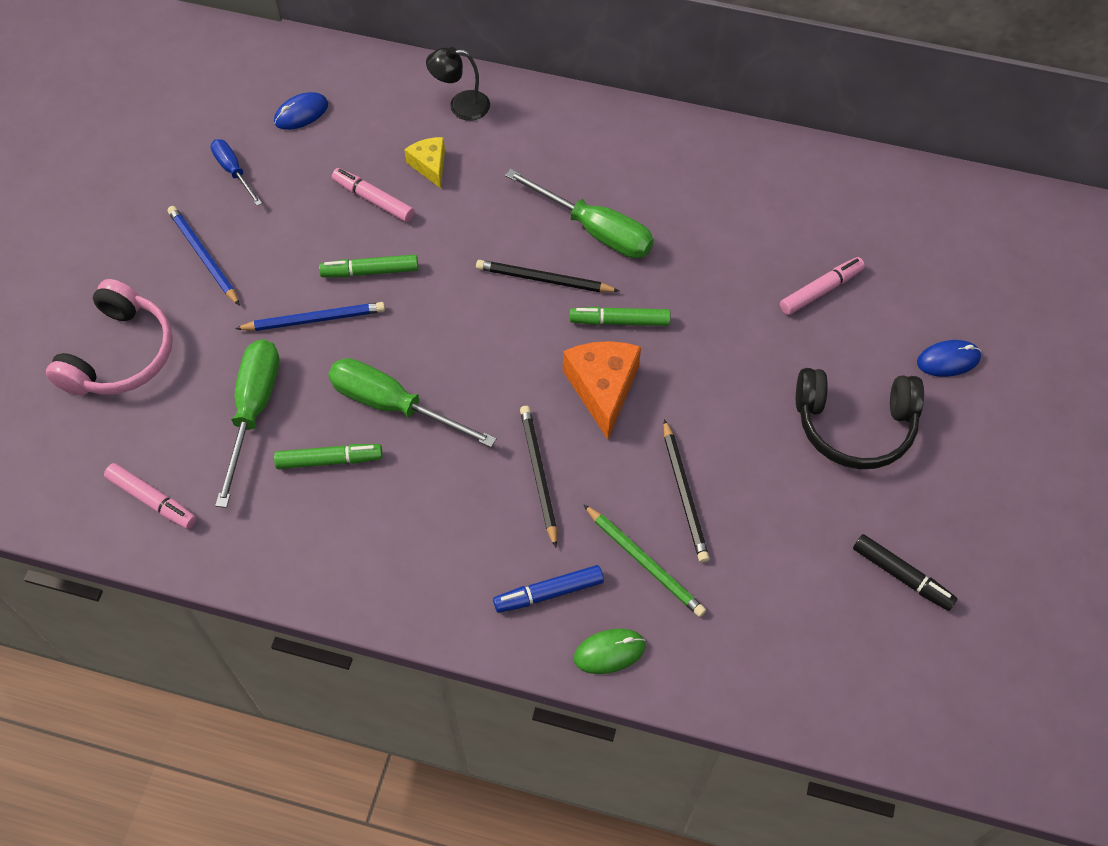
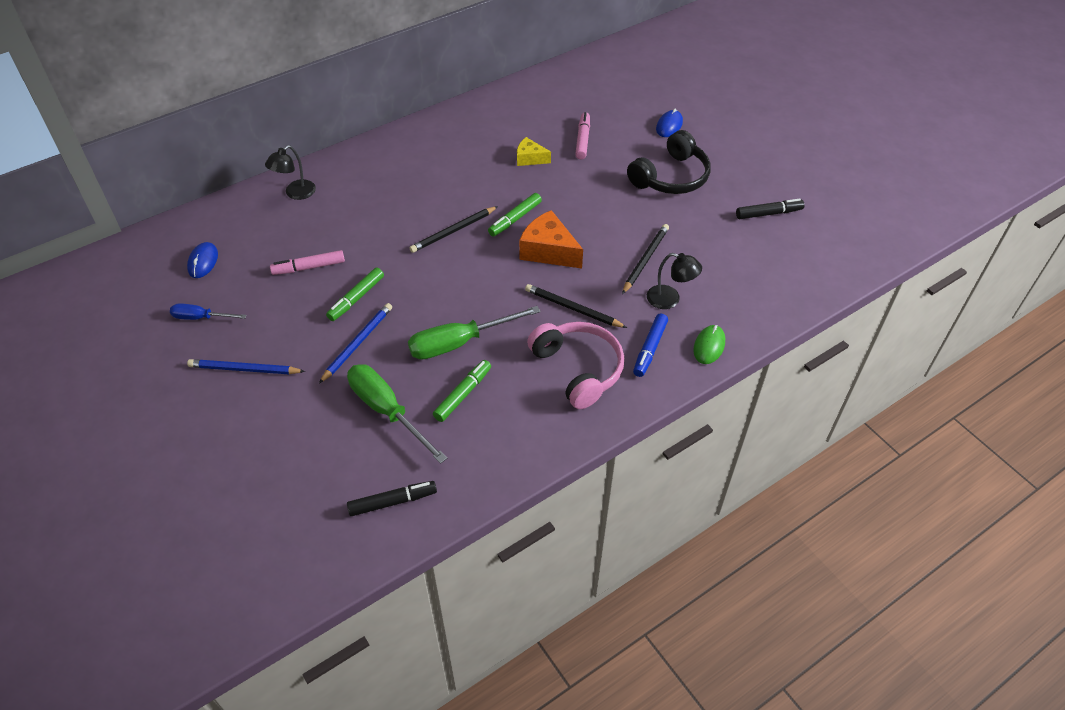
camera: 50 degrees left, 10 degrees down
pink headphones [46,279,173,396] -> pink headphones moved to [527,322,624,409]
pink marker [104,463,197,529] -> black marker [347,481,437,516]
yellow cheese [404,137,445,188] -> yellow cheese moved to [517,137,551,166]
green screwdriver [505,169,654,258] -> none
green pencil [583,504,706,617] -> black lamp [647,253,702,309]
black pencil [664,419,709,563] -> black pencil turned 90 degrees counterclockwise [622,224,669,294]

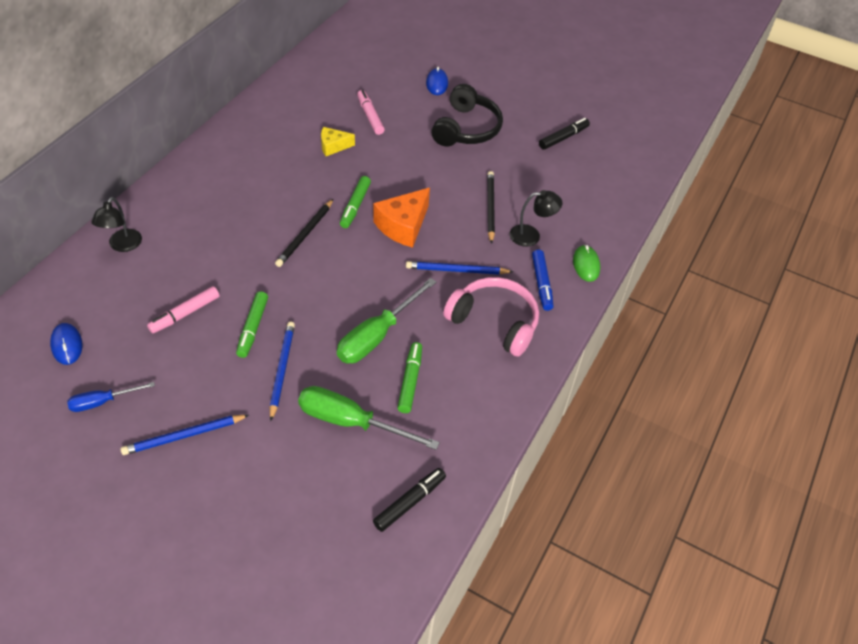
camera: 30 degrees left, 0 degrees up
orange cheese [519,210,583,268] -> orange cheese turned 60 degrees counterclockwise [373,188,430,248]
black pencil [525,284,627,328] -> blue pencil [406,261,513,275]

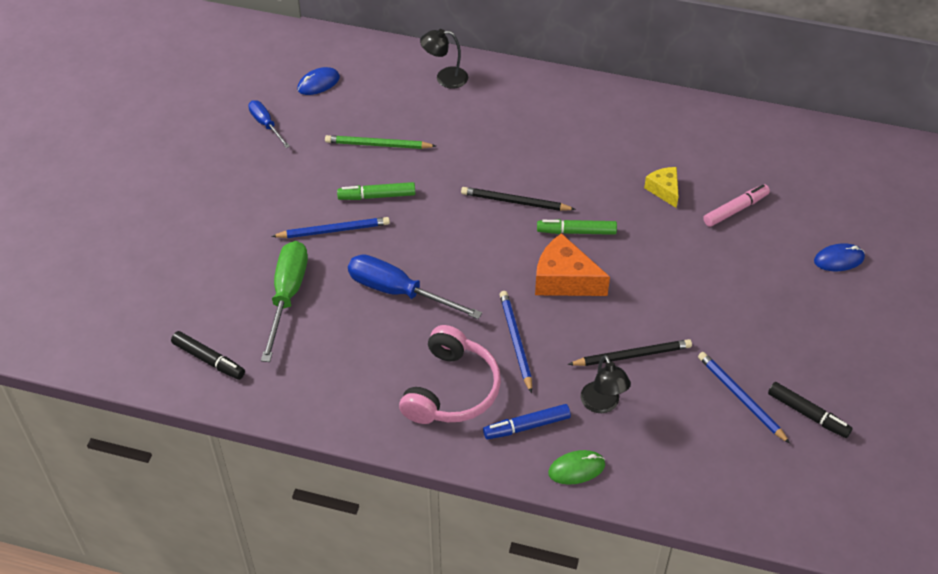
camera: 80 degrees right, 0 degrees up
blue pencil [120,415,249,455] -> blue pencil moved to [698,352,790,444]
pink marker [147,286,220,333] -> green pencil [325,135,436,149]
green screwdriver [337,278,436,363] -> blue screwdriver [348,254,482,319]
green marker [397,342,422,413] -> none
black headphones [431,84,503,147] -> none

